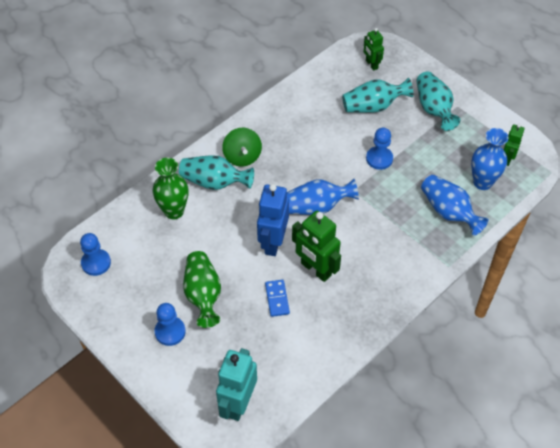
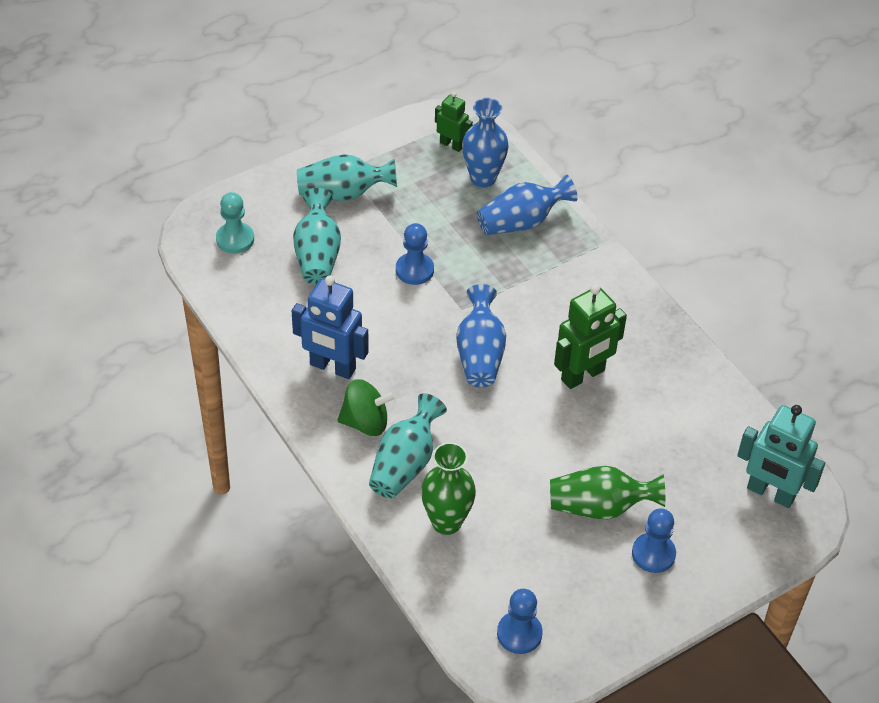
camera: 80 degrees left, 5 degrees down
blue robot [257,184,289,256] -> blue robot moved to [292,275,369,379]
blue domino [265,280,290,317] -> none
green robot [364,28,384,71] -> turquoise pawn [216,192,254,254]

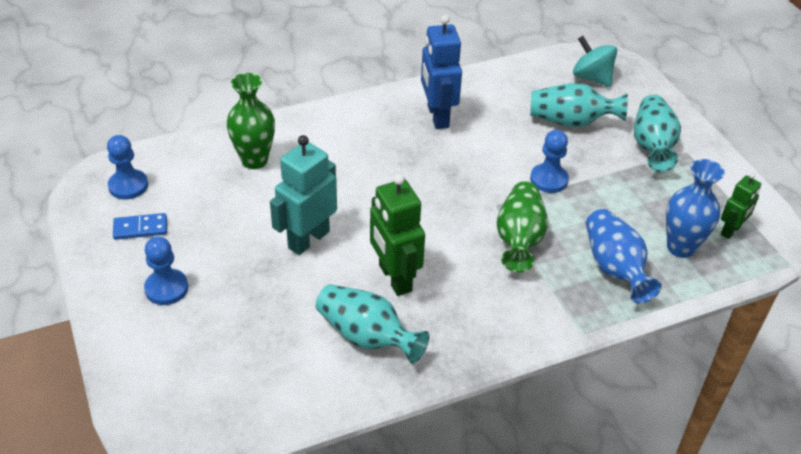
camera: 100 degrees right, 5 degrees down
turquoise pawn [216,192,254,254] -> turquoise spinning top [573,36,617,87]
blue robot [292,275,369,379] -> blue robot turned 45 degrees counterclockwise [421,15,462,129]
green spinning top [337,379,396,436] -> none
turquoise vase [369,393,447,499] -> turquoise vase moved to [316,284,429,364]
blue vase [456,284,506,388] -> none
green vase [550,466,665,519] -> green vase moved to [497,181,548,272]
turquoise robot [737,405,825,508] -> turquoise robot moved to [270,135,337,255]
none -> blue domino [113,213,167,240]

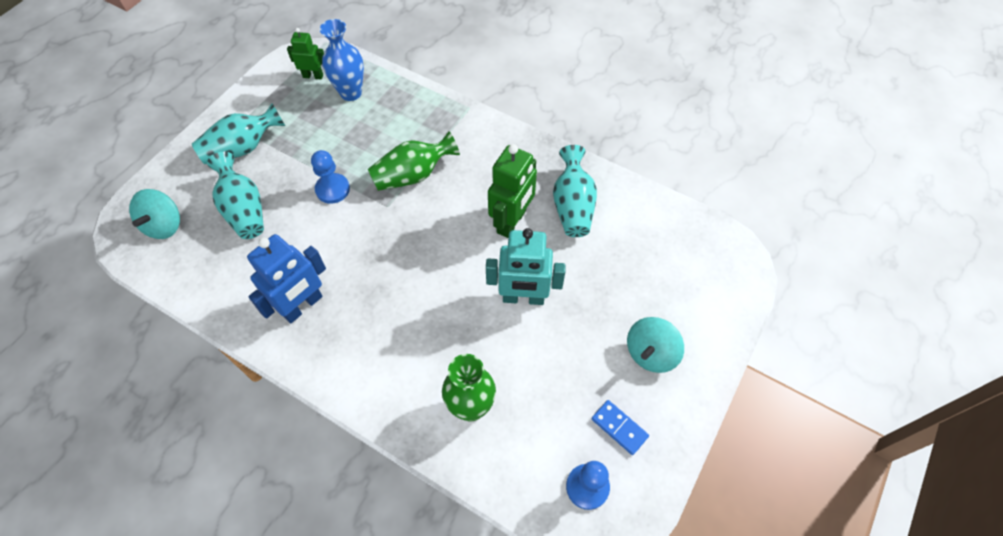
camera: 125 degrees left, 15 degrees up
blue pawn [144,236,188,305] -> turquoise spinning top [627,317,684,373]
blue vase [586,209,662,304] -> none

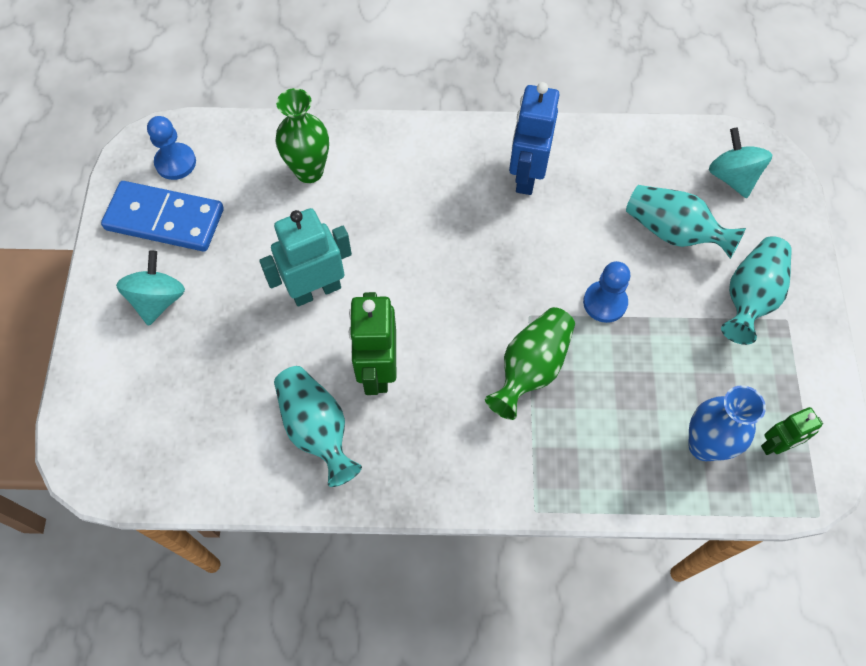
camera: 150 degrees right, 5 degrees up
blue domino [591,400,649,455] -> blue domino [101,181,224,252], size x2.02

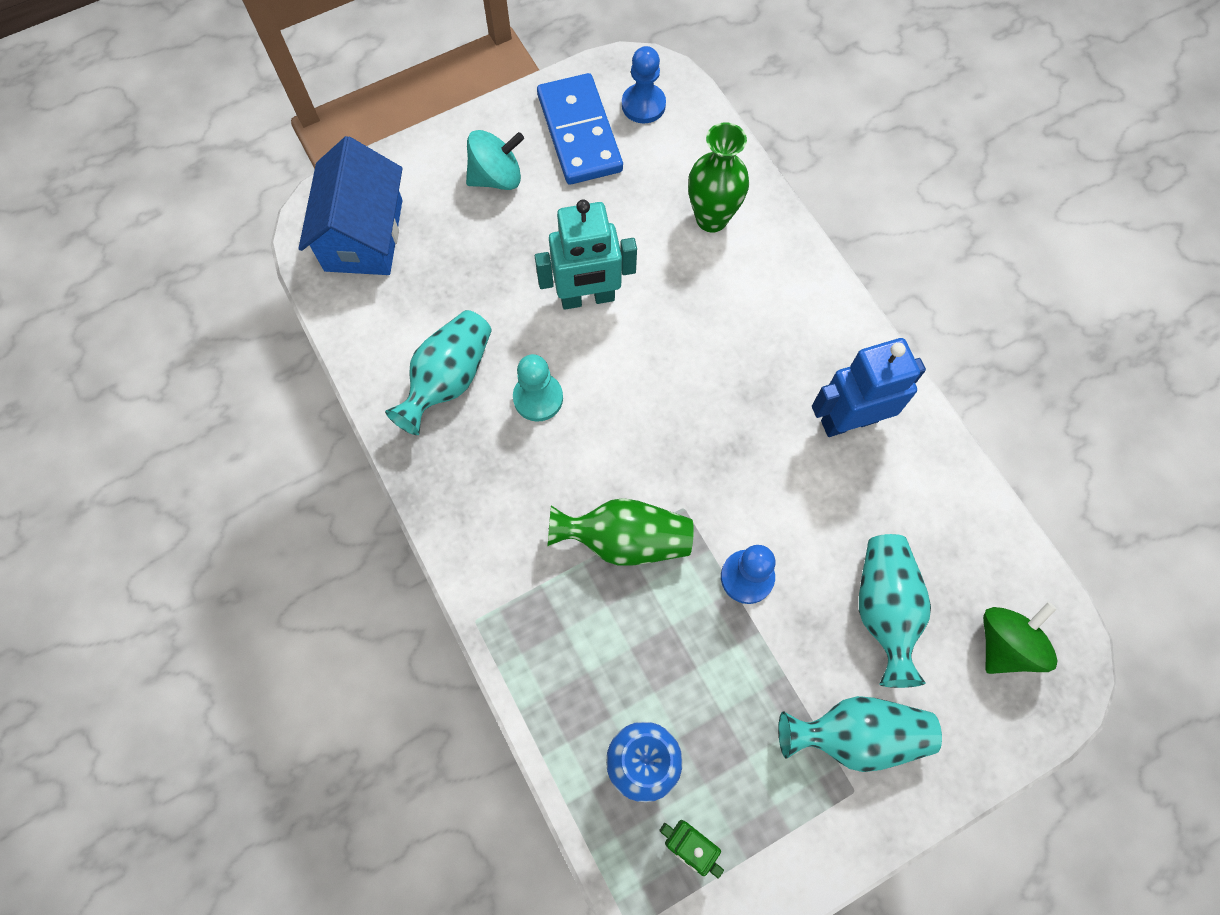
camera: 60 degrees right, 5 degrees up
turquoise robot [259,208,352,307] -> turquoise robot turned 135 degrees clockwise [535,199,637,310]
green robot [349,292,396,395] -> turquoise pawn [513,354,563,422]
turquoise spinning top [709,127,772,198] -> green spinning top [983,602,1058,674]
none -> blue house [298,136,403,275]

